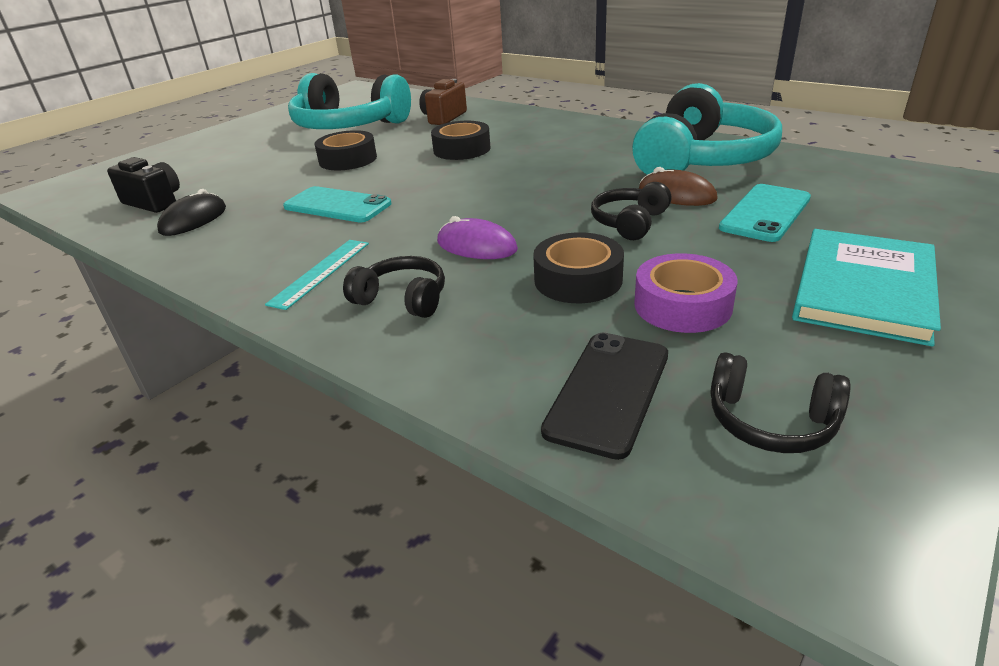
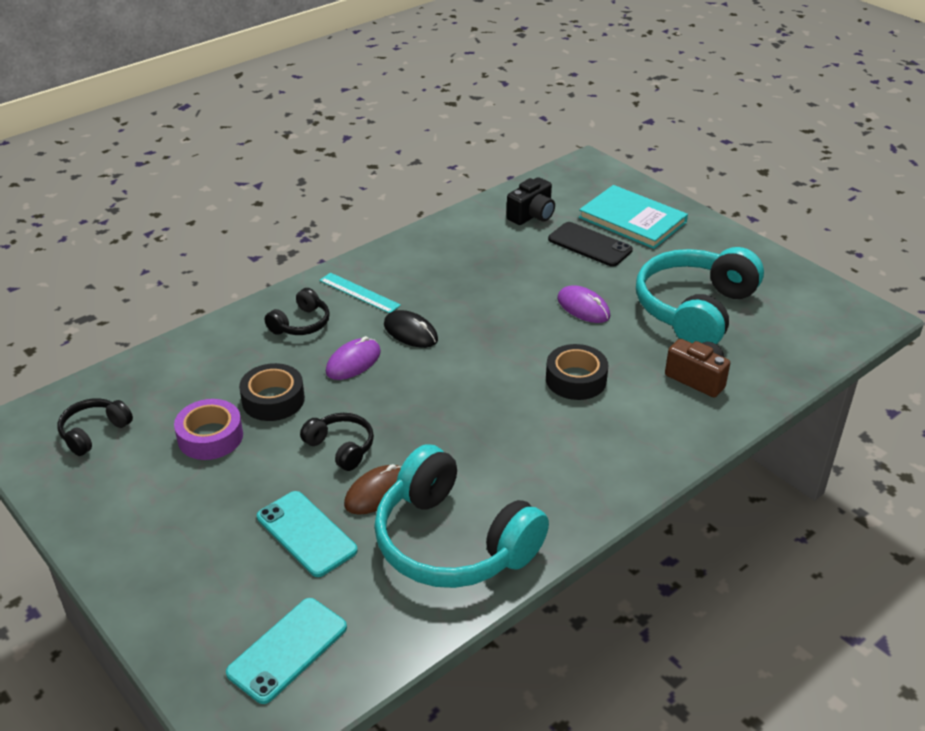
camera: 100 degrees right, 5 degrees up
black mouse [157,189,226,236] -> black mouse moved to [384,310,438,348]
turquoise phone [283,186,391,222] -> turquoise phone moved to [226,598,347,704]
black tape [315,130,377,170] -> purple mouse [557,285,610,323]
black phone [541,333,668,460] -> black phone moved to [548,222,633,267]
turquoise book [792,229,941,347] -> turquoise book moved to [579,185,688,249]

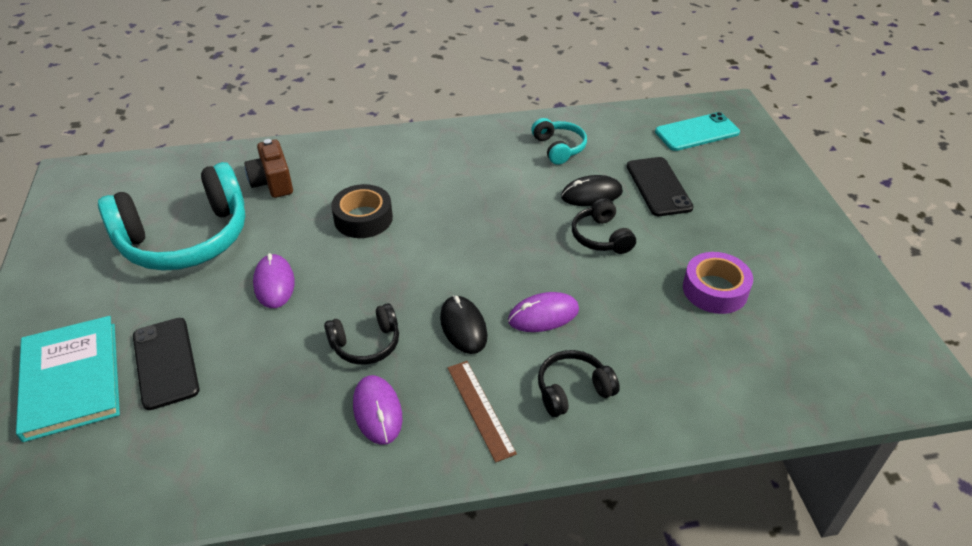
camera: 150 degrees left, 5 degrees up
black headphones [57,399,133,456] -> black headphones moved to [324,303,399,365]
black tape [239,363,305,421] -> none
turquoise phone [257,491,358,577] -> black phone [627,157,694,216]
turquoise ruler [319,273,401,313] -> brown ruler [448,361,517,463]
brown mouse [344,464,401,515] -> black mouse [561,175,623,206]
turquoise headphones [374,444,549,588] -> turquoise headphones [531,118,587,165], size x0.47
black camera [506,177,555,225] -> none
none -> purple mouse [353,375,402,445]

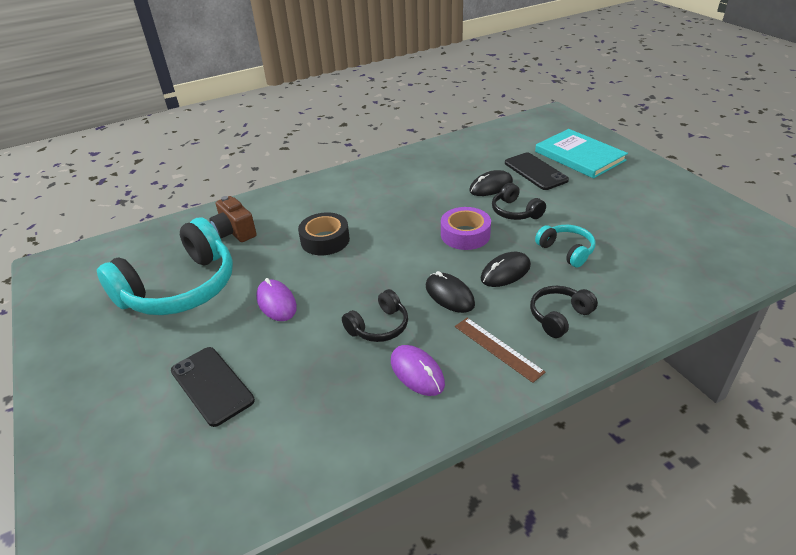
camera: 15 degrees left, 5 degrees down
turquoise book [16,316,120,442] -> turquoise book moved to [535,129,628,178]
purple mouse [508,292,579,332] -> black mouse [481,252,531,287]
turquoise headphones [531,118,587,165] -> turquoise headphones moved to [535,225,595,268]
turquoise phone [655,112,740,151] -> none
purple tape [683,252,753,314] -> purple tape moved to [441,207,491,250]

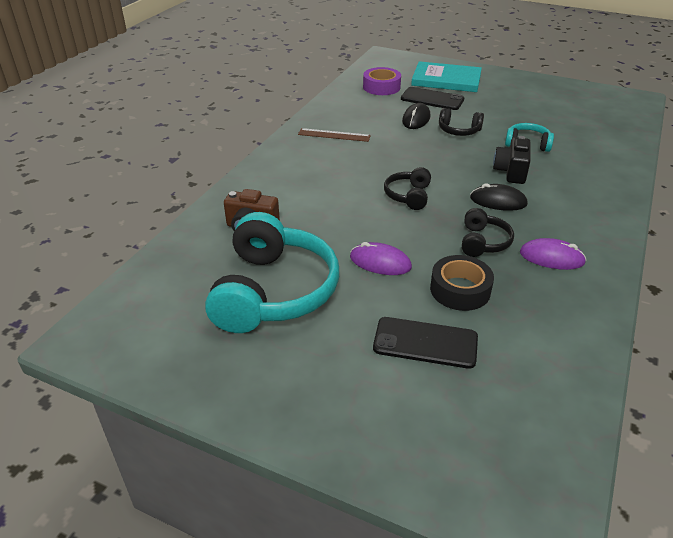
camera: 40 degrees left, 0 degrees up
black tape [298,212,350,255] -> black tape moved to [430,255,494,311]
purple tape [441,207,491,250] -> purple tape moved to [363,67,401,95]
brown ruler [455,318,546,383] -> brown ruler moved to [298,128,371,142]
black mouse [481,252,531,287] -> black camera [493,136,530,184]
black headphones [530,286,598,338] -> black headphones moved to [384,167,431,210]

